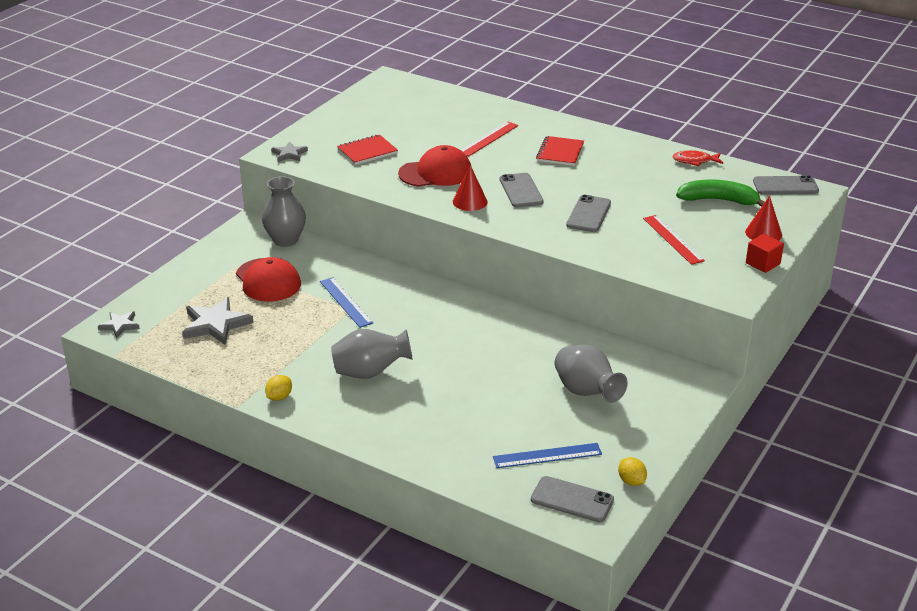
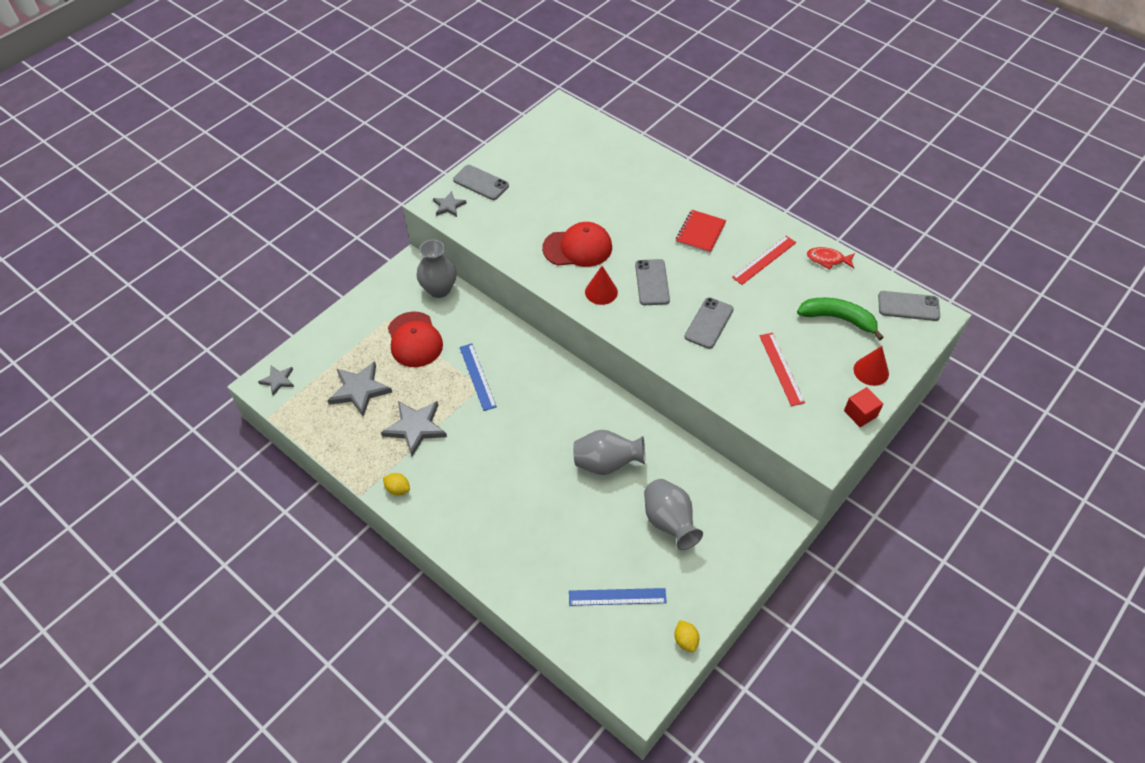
camera: 10 degrees right, 20 degrees up
yellow lemon [265,375,292,401] -> yellow lemon turned 75 degrees clockwise [383,473,410,495]
grey vase [331,329,413,379] -> grey vase moved to [573,430,645,475]
red notebook [337,134,398,165] -> none
red ruler [461,122,518,156] -> red ruler moved to [732,236,796,285]
grey phone [531,476,614,522] -> grey phone moved to [453,165,509,200]
none -> grey star [381,401,447,457]

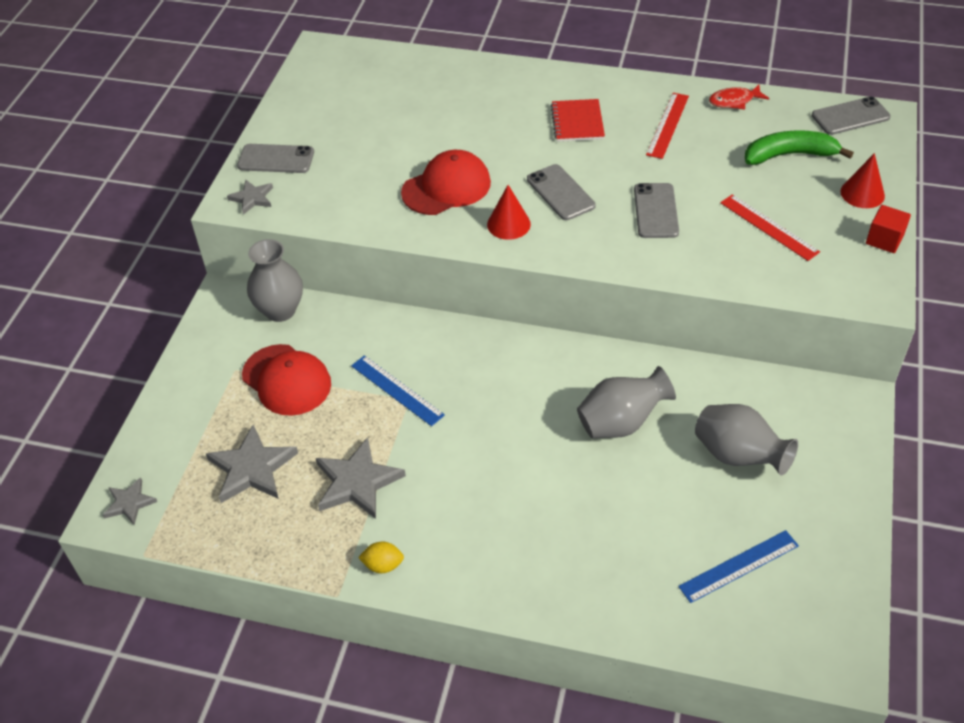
camera: 25 degrees left, 5 degrees down
yellow lemon [674,620,699,652] -> none

